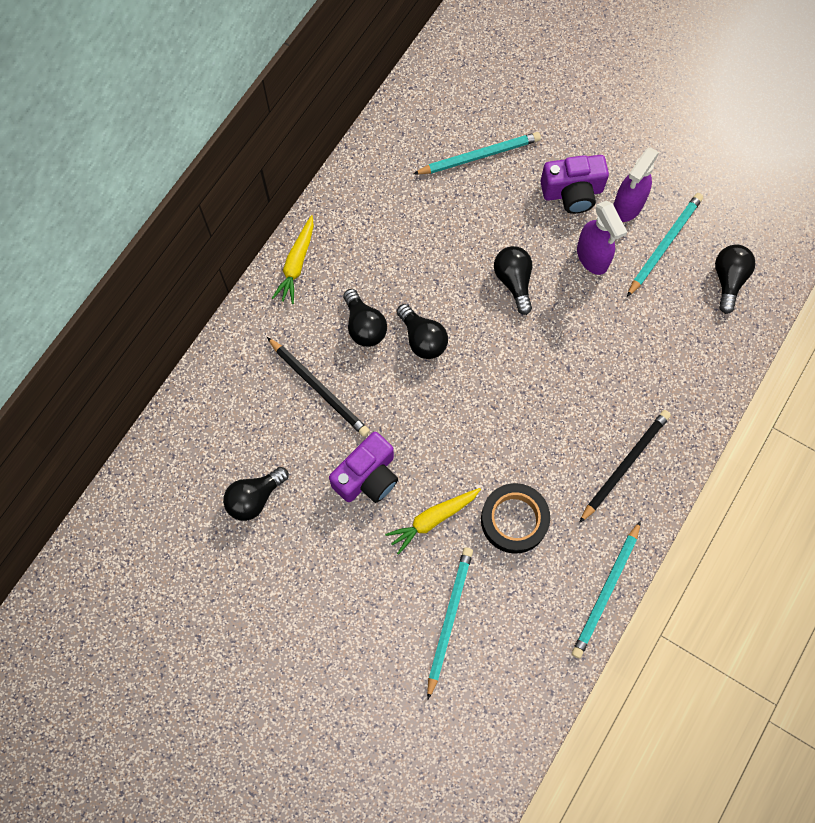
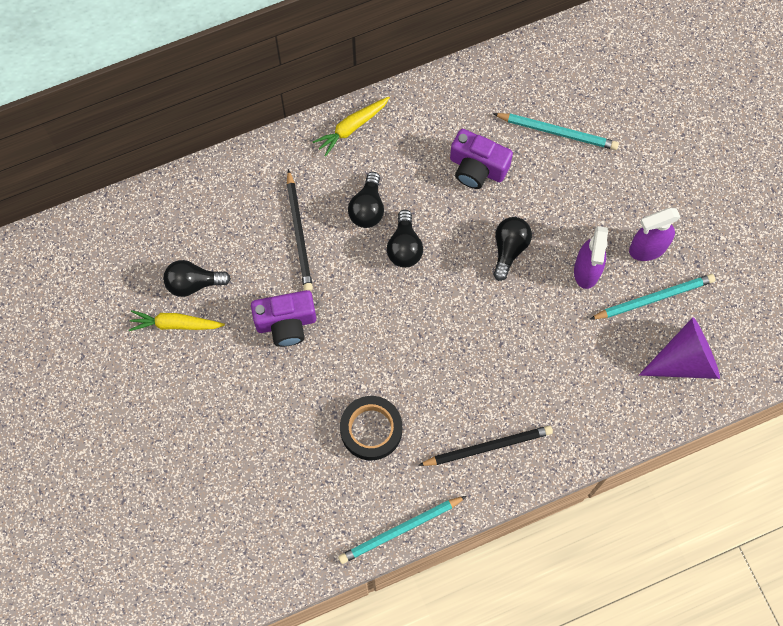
camera: 35 degrees right, 0 degrees up
yellow carrot [385,488,481,555] -> yellow carrot moved to [129,310,225,331]
turquoise pencil [427,547,473,699] -> none
purple camera [540,155,609,214] -> purple camera moved to [450,129,513,189]
black light bulb [715,245,756,314] -> purple cone [639,317,720,379]

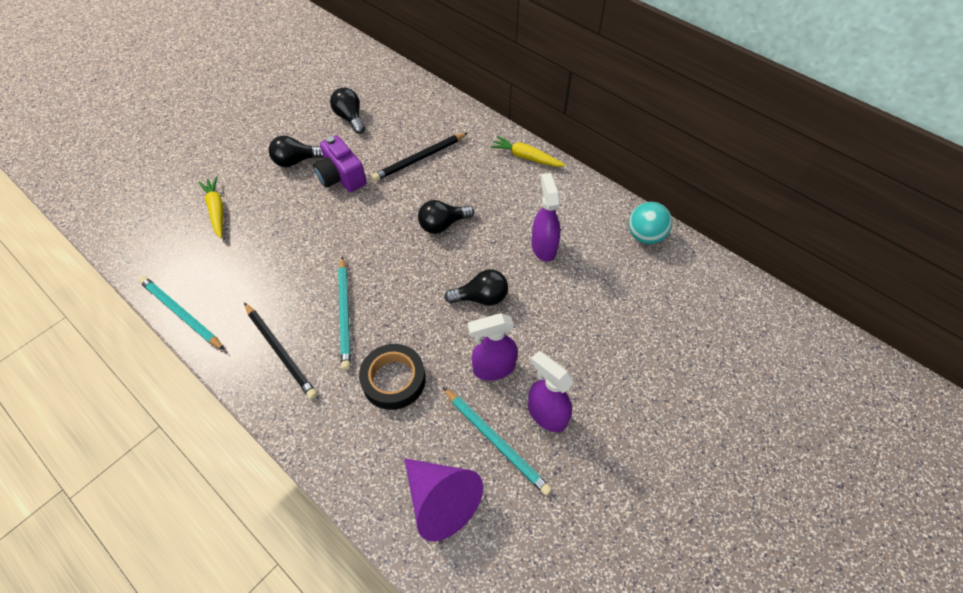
camera: 65 degrees right, 15 degrees down
yellow carrot [129,310,225,331] -> yellow carrot moved to [198,176,223,239]
black tape [340,396,402,460] -> black tape moved to [359,344,426,410]
black light bulb [348,172,384,228] -> black light bulb moved to [269,136,324,167]
purple camera [450,129,513,189] -> purple spray bottle [531,173,560,262]
turquoise pencil [493,113,619,150] -> turquoise pencil moved to [338,257,351,370]
none -> turquoise ball [629,202,672,244]

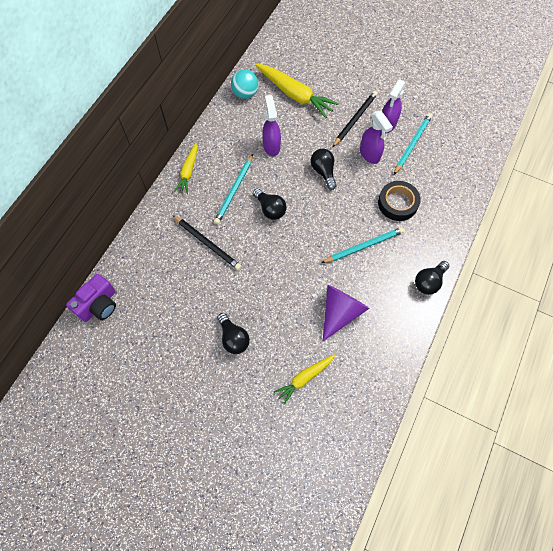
camera: 105 degrees left, 10 degrees up
turquoise pencil [139,276,225,350] -> turquoise pencil moved to [214,154,253,224]
black pencil [244,303,317,399] -> black pencil moved to [332,91,378,148]
purple camera [313,135,366,192] -> purple camera moved to [66,274,116,322]
black light bulb [330,88,365,134] -> black light bulb moved to [415,261,449,295]
purple cone [404,458,483,541] -> purple cone moved to [323,285,370,341]
purple spray bottle [531,173,560,262] -> purple spray bottle turned 105 degrees clockwise [262,95,281,156]
none -> yellow carrot [255,64,339,118]

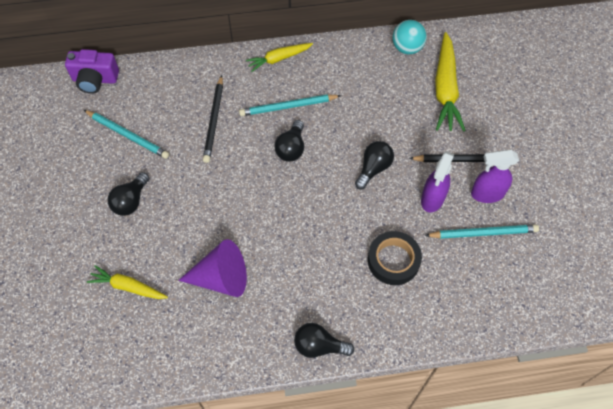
camera: 55 degrees right, 5 degrees down
purple spray bottle [262,95,281,156] -> none
turquoise pencil [321,227,404,263] -> turquoise pencil moved to [84,110,169,159]

